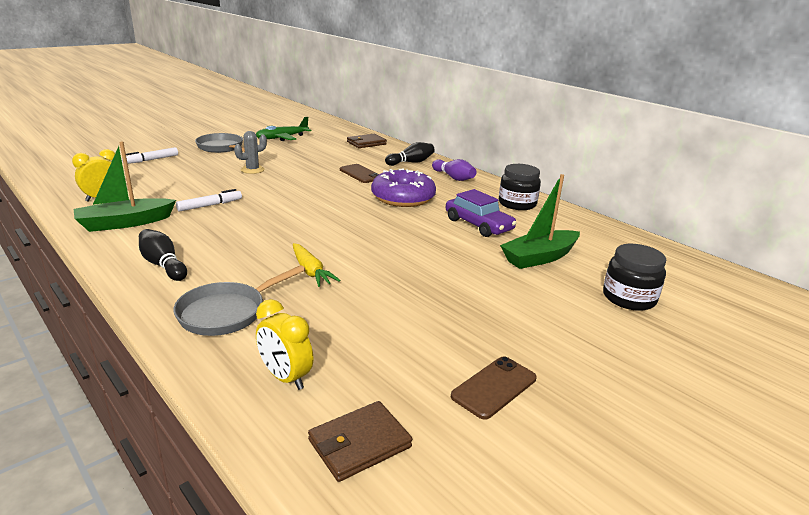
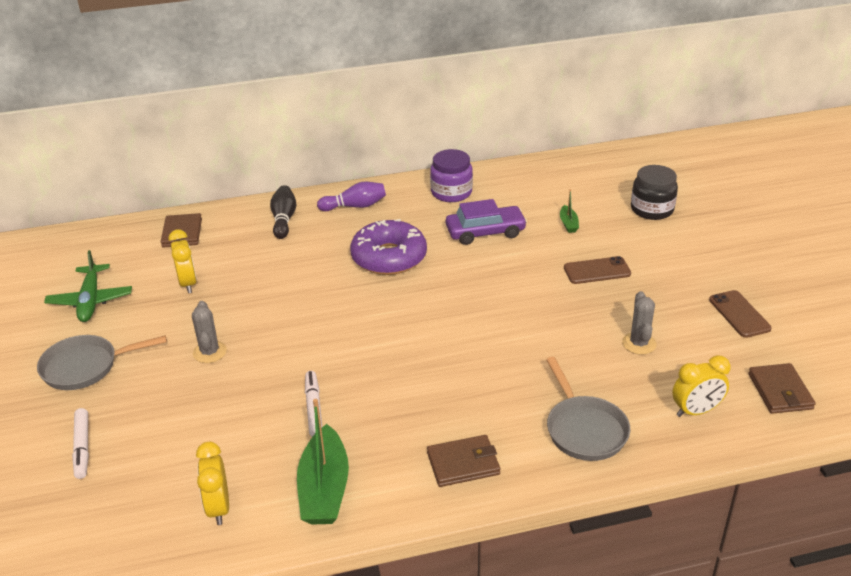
camera: 60 degrees left, 10 degrees up
black bowling pin [139,229,187,281] -> brown wallet [427,435,500,487]
yellow carrot [293,243,341,287] -> none
brown phone [340,164,379,183] -> brown phone moved to [564,256,631,284]
black jar [499,164,541,210] -> purple jar [430,149,473,202]
green boat [500,174,580,269] -> green boat [560,189,579,233], size x0.47
none -> yellow clock [169,230,197,293]
none -> grey cactus [622,291,657,355]

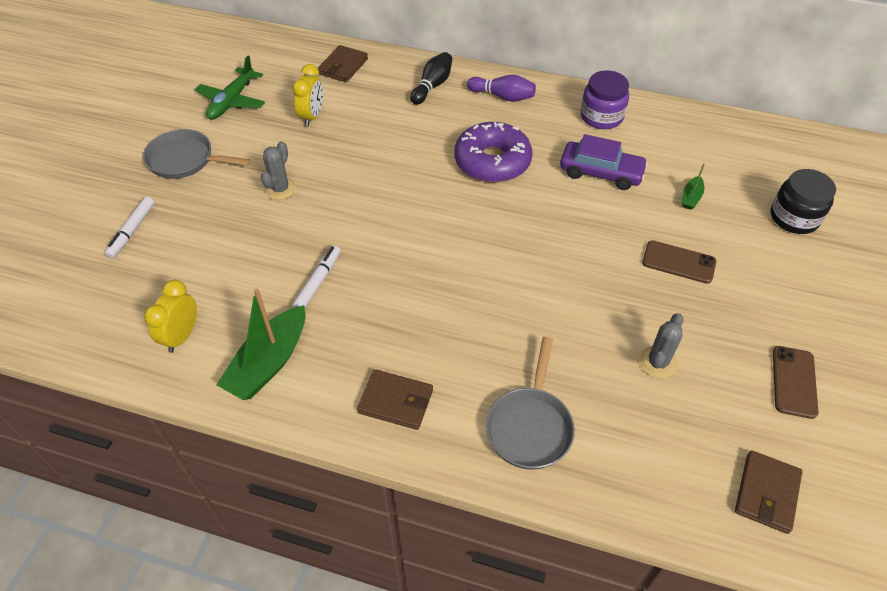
camera: 30 degrees right, 15 degrees up
yellow clock [672,355,730,417] -> none

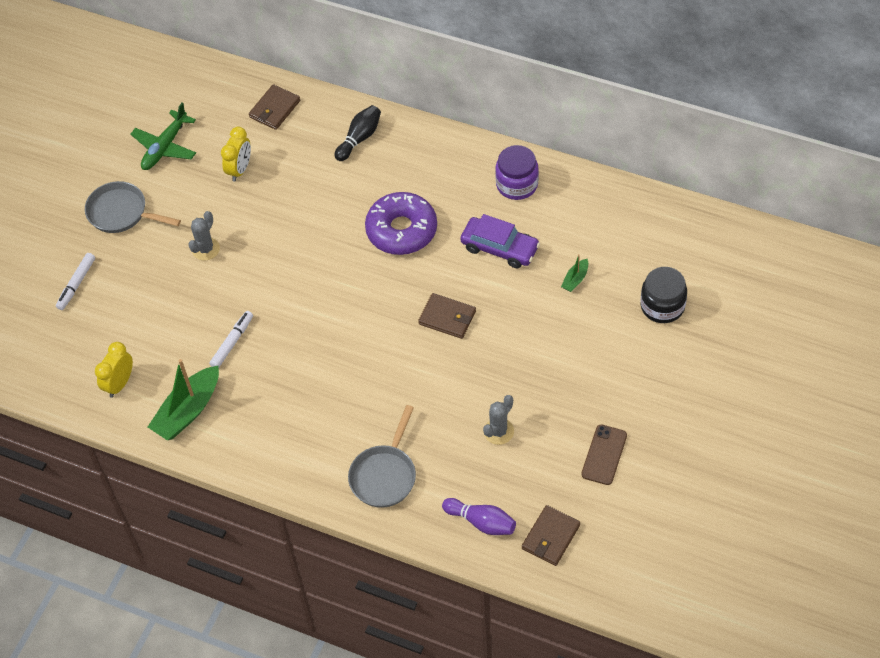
camera: 10 degrees right, 5 degrees up
brown wallet [357,369,433,430] -> brown wallet moved to [418,293,476,339]
purple bowling pin [467,75,536,102] -> purple bowling pin moved to [442,498,516,535]
brown phone [642,240,716,284] -> none

